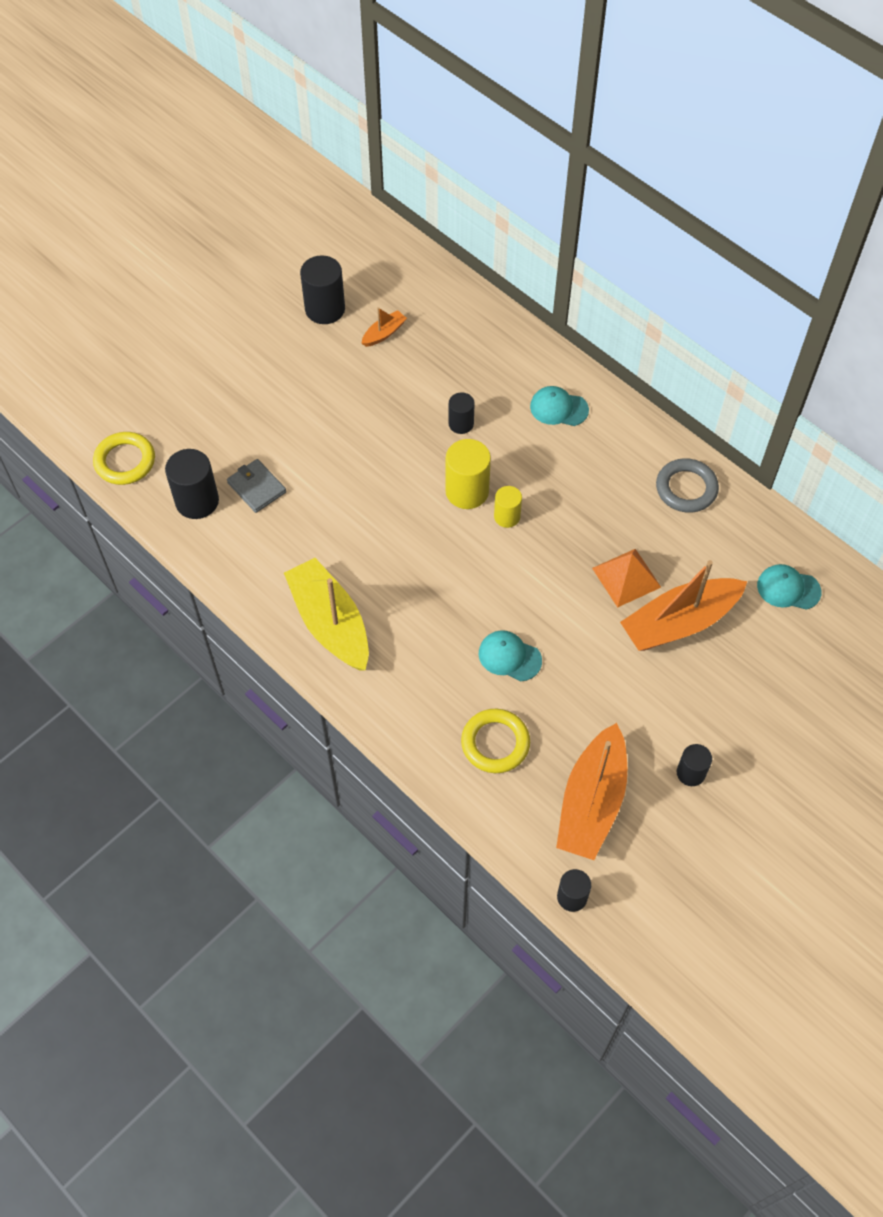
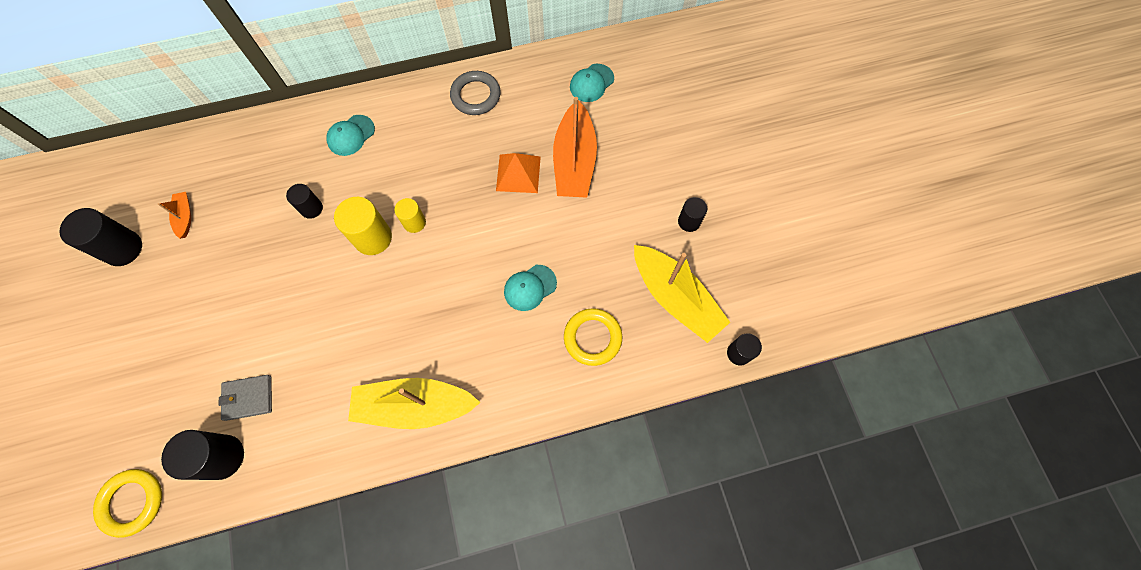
camera: 60 degrees left, 10 degrees up
orange boat [556,723,627,860] -> yellow boat [634,245,730,343]

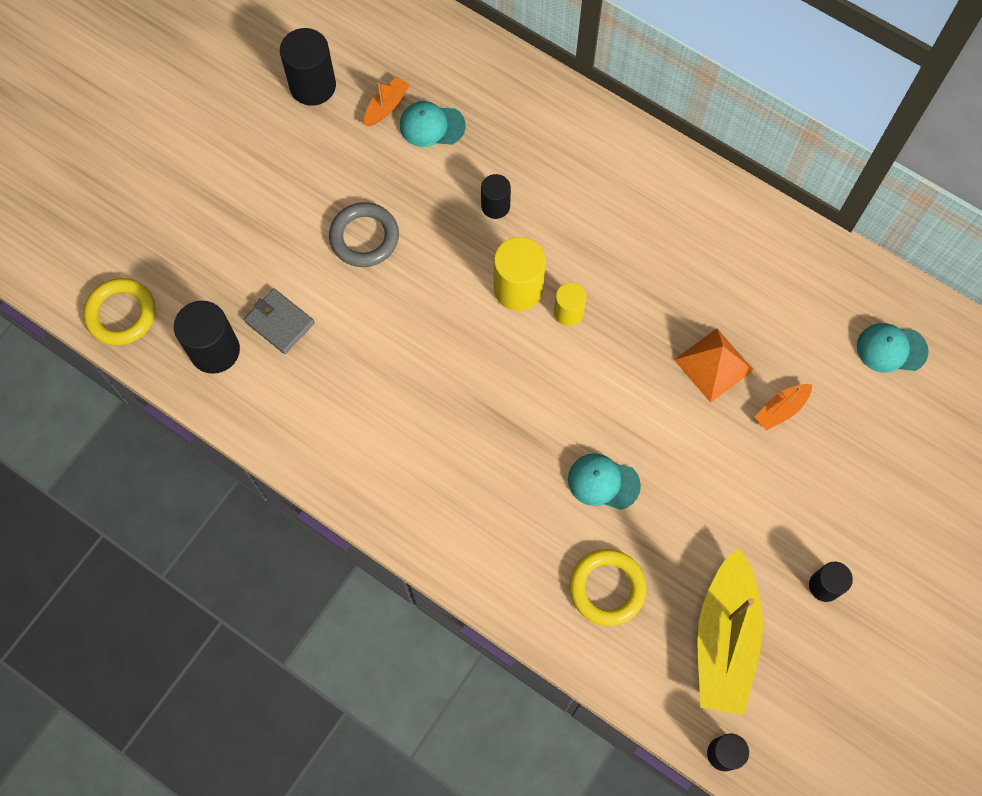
camera: 50 degrees right, 0 degrees up
turquoise cap [326,115,375,156] -> turquoise cap moved to [400,101,466,147]
yellow boat [348,378,481,429] -> none
grey ring [450,71,501,115] -> grey ring moved to [329,202,399,267]
orange boat [553,97,597,198] -> orange boat [755,384,812,431], size x0.45

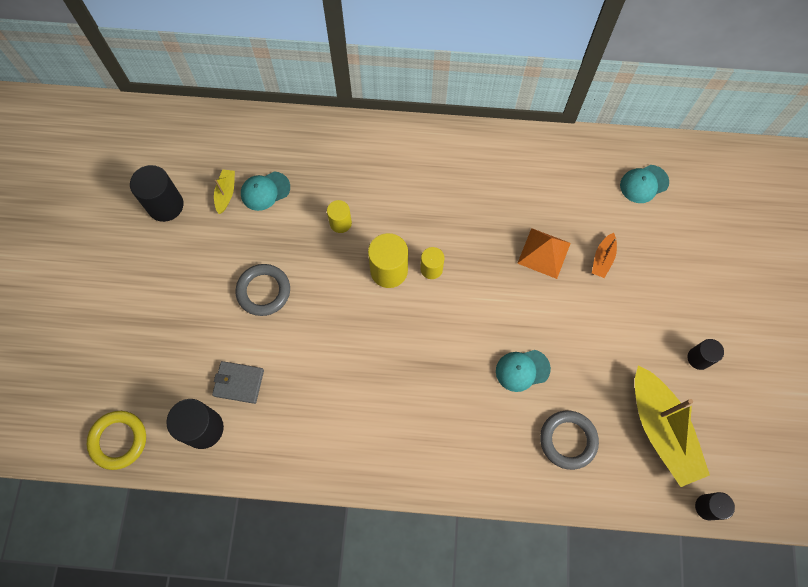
camera: 30 degrees left, 0 degrees up
orange boat [364,76,410,126] -> yellow boat [214,169,235,214]
black cylinder [481,174,511,219] -> yellow cylinder [327,200,352,233]
yellow ring [569,549,647,626] -> grey ring [540,410,599,470]

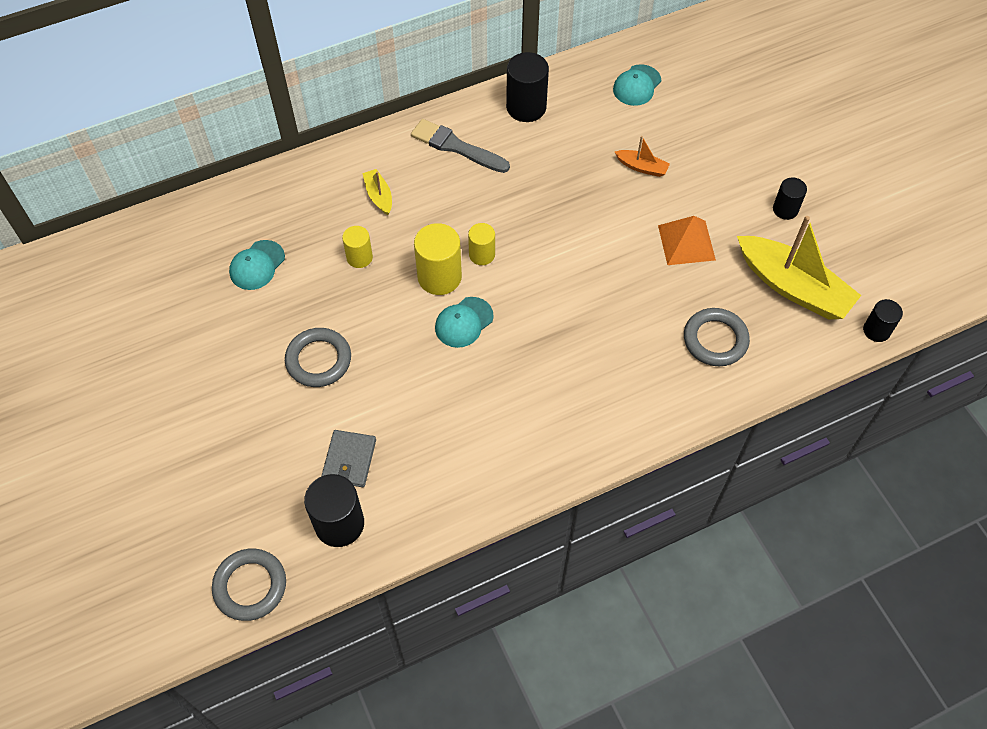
camera: 30 degrees left, 10 degrees down
yellow ring [87,411,146,470] -> grey ring [212,549,286,621]
black cylinder [130,165,183,222] -> black cylinder moved to [506,52,549,122]
grey wallet [212,361,264,404] -> grey wallet turned 60 degrees counterclockwise [321,430,376,487]
yellow boat [214,169,235,214] -> yellow boat moved to [362,169,392,215]
turquoise cap [496,350,551,392] -> turquoise cap moved to [435,297,494,348]
orange pyramid [517,228,571,279] -> orange pyramid moved to [658,216,716,265]
orange boat [592,233,617,278] -> orange boat turned 60 degrees counterclockwise [615,136,670,177]
none -> grey brush [411,119,510,173]

